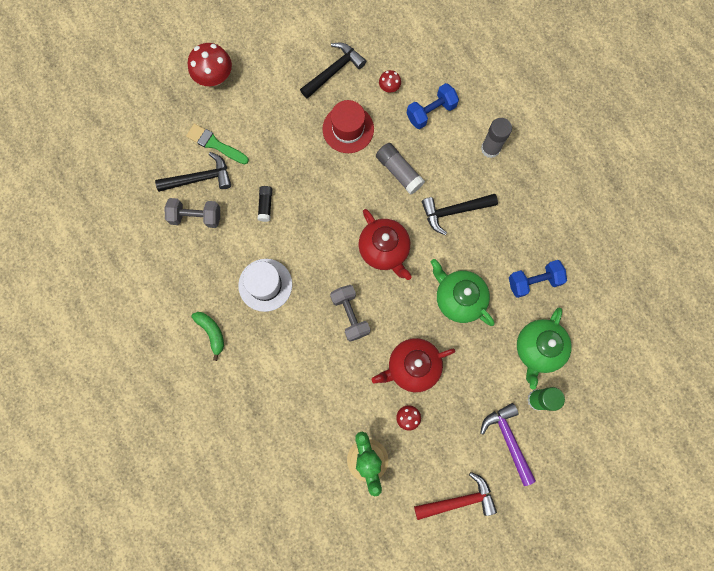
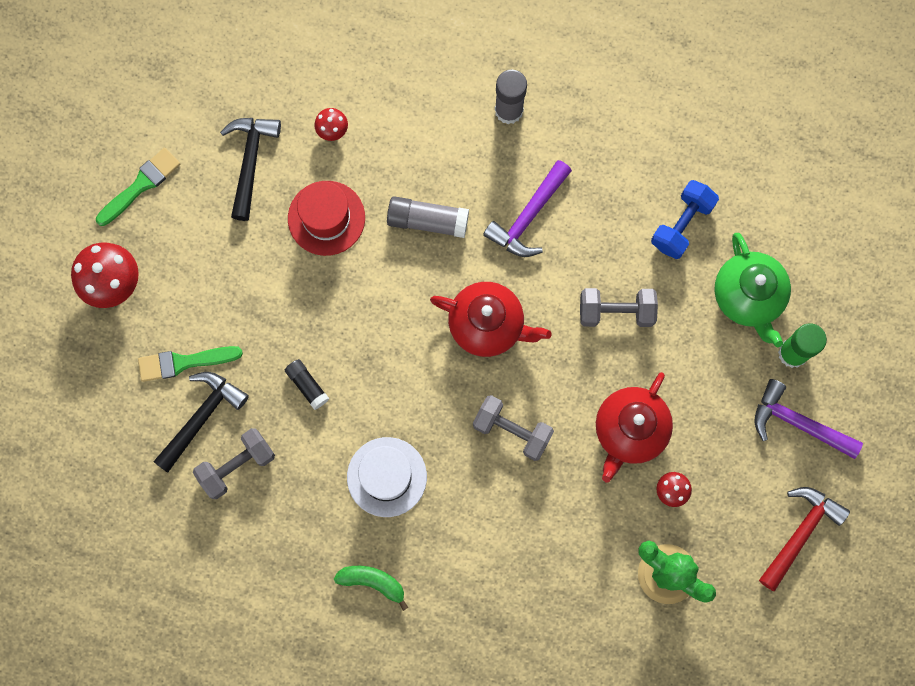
camera: 40 degrees left, 0 degrees up
blue dumbbell [407,83,459,129] -> none
black hammer [422,194,498,235] -> purple hammer [483,160,572,257]
green teapot [431,259,495,326] -> grey dumbbell [580,288,658,327]
none -> green brush [96,148,180,226]

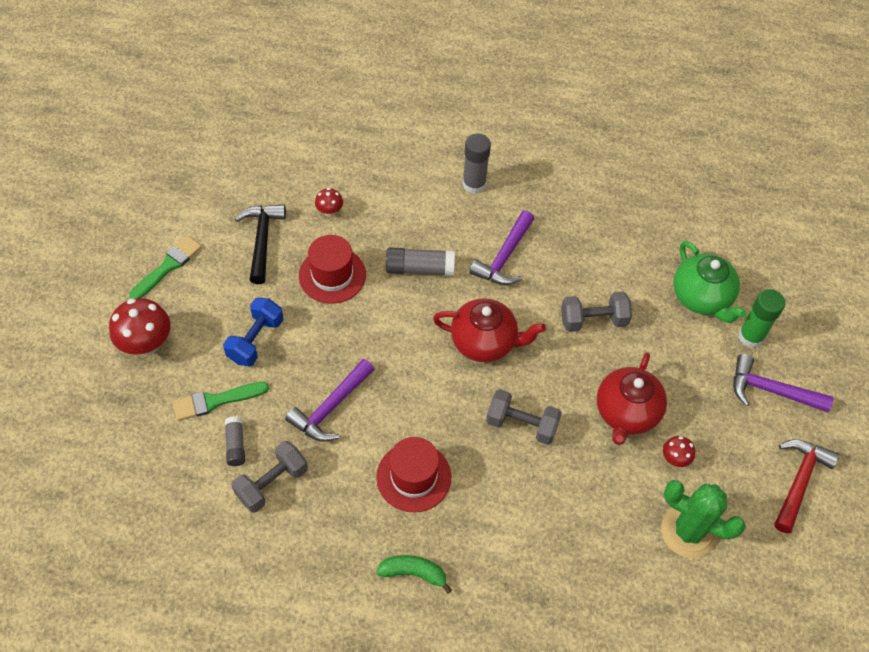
camera: 10 degrees left, 20 degrees down
black hammer [153,372,249,473] -> grey glue stick [225,416,245,466]
black glue stick [285,359,329,410] -> purple hammer [285,359,375,442]
white hat [347,437,427,517] -> red hat [376,437,451,512]
blue dumbbell [651,180,719,259] -> blue dumbbell moved to [223,298,284,366]

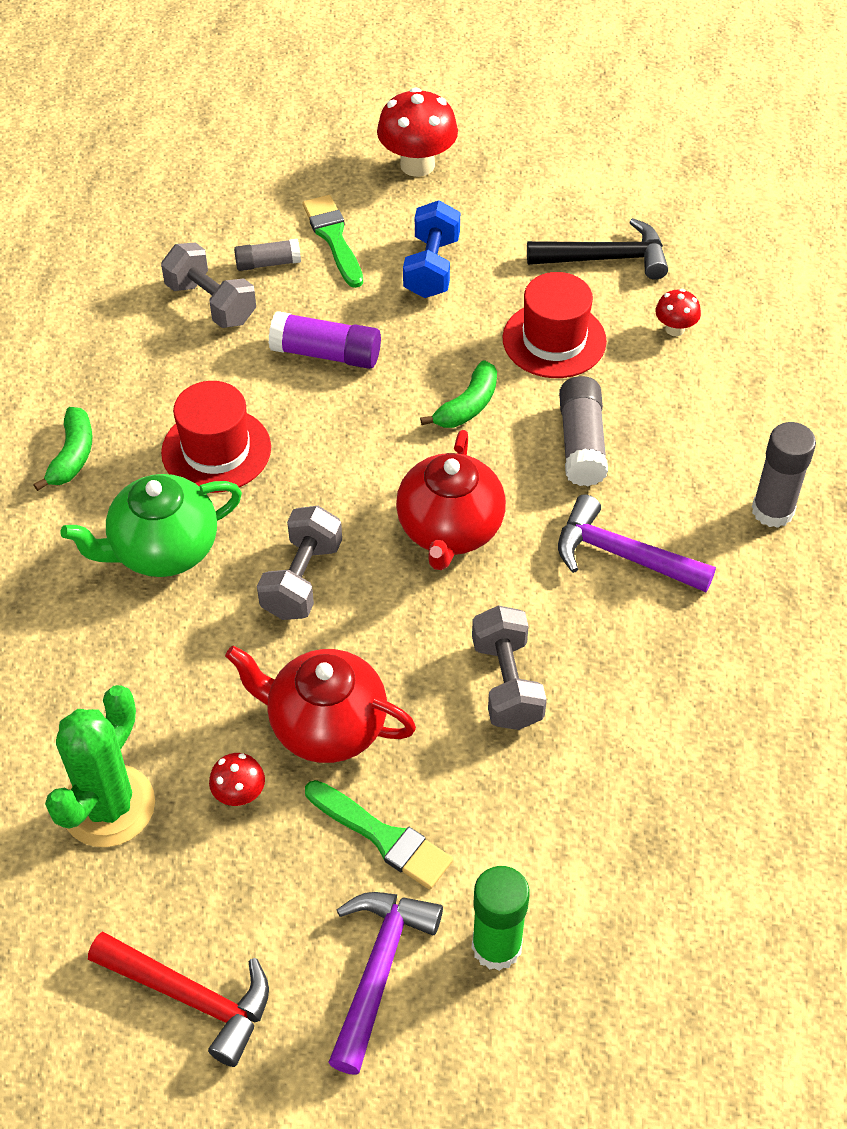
camera: 90 degrees right, 5 degrees down
green brush [129,236,202,299] -> green brush moved to [305,780,453,890]
blue dumbbell [223,298,284,366] -> blue dumbbell turned 75 degrees clockwise [403,200,460,298]
purple hammer [285,359,375,442] -> purple glue stick [268,311,381,369]
green teapot [673,241,747,323] -> green teapot moved to [61,474,242,577]
none -> green banana [420,360,497,428]

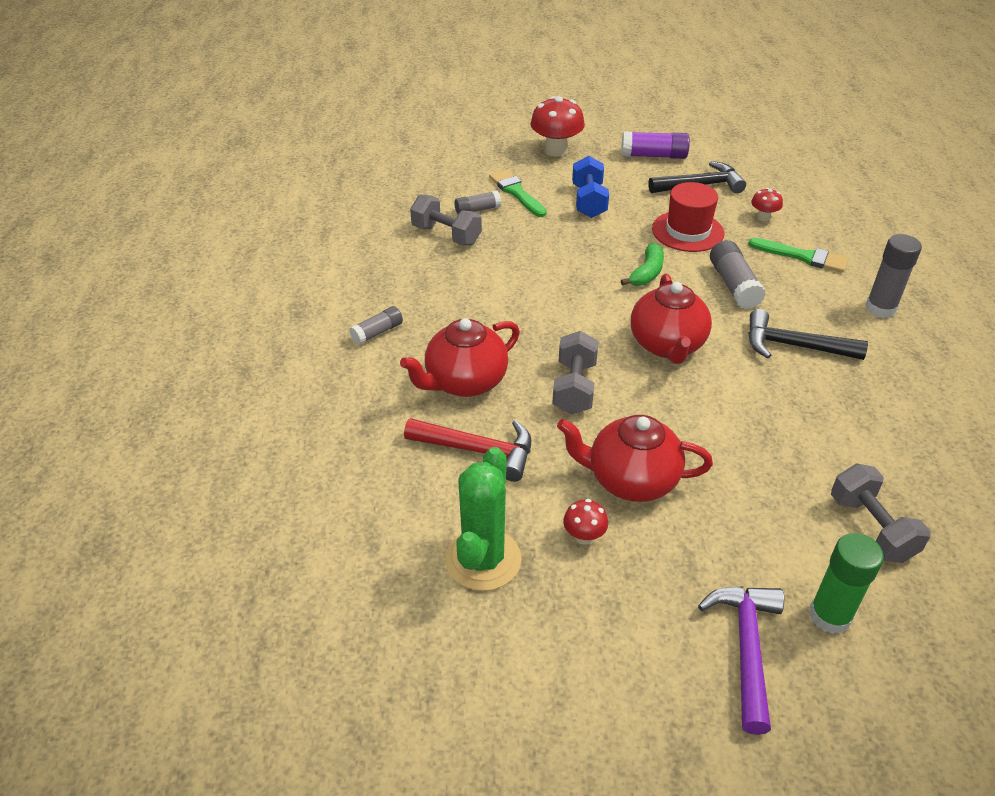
camera: 10 degrees left, 10 degrees down
green banana [33,407,92,491] -> grey glue stick [349,306,403,345]
green teapot [61,474,242,577] -> red teapot [400,318,520,397]
red hammer [88,932,269,1067] -> red hammer moved to [404,418,531,482]
red hat [161,381,271,493] -> none
purple glue stick [268,311,381,369] -> purple glue stick moved to [621,131,690,159]
green brush [305,780,453,890] -> green brush moved to [748,238,848,273]
grey dumbbell [472,605,547,730] -> grey dumbbell moved to [831,464,931,563]
purple hammer [558,494,716,592] -> black hammer [748,309,868,360]

